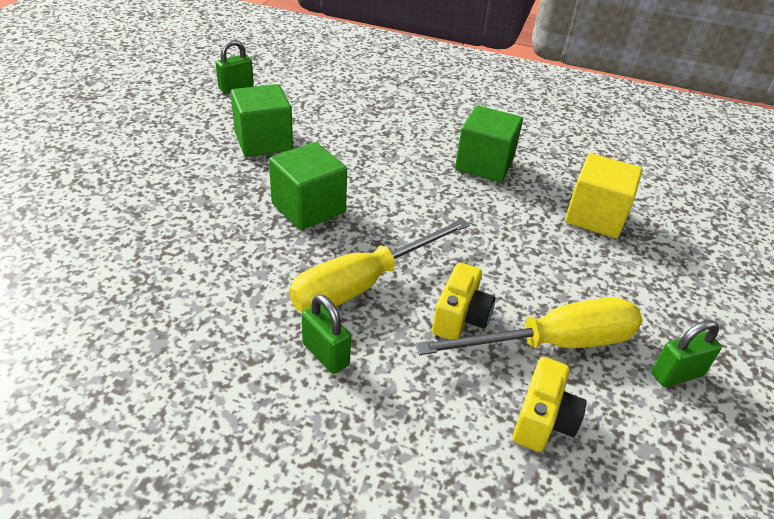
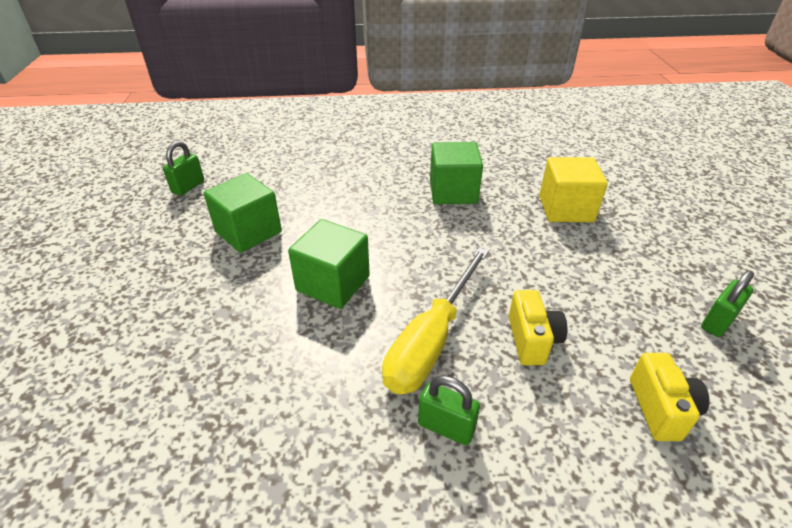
camera: 20 degrees left, 0 degrees up
yellow screwdriver [415,297,643,355] -> none

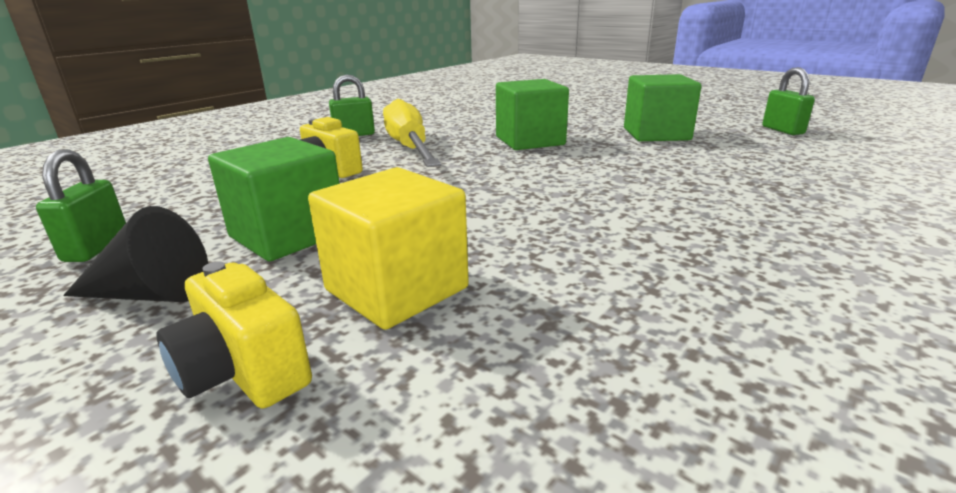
camera: 135 degrees right, 15 degrees down
green cube [430,142,483,204] -> green cube moved to [208,137,340,261]
yellow camera [630,353,710,441] -> yellow camera moved to [156,261,312,409]
none -> black cone [63,206,208,302]

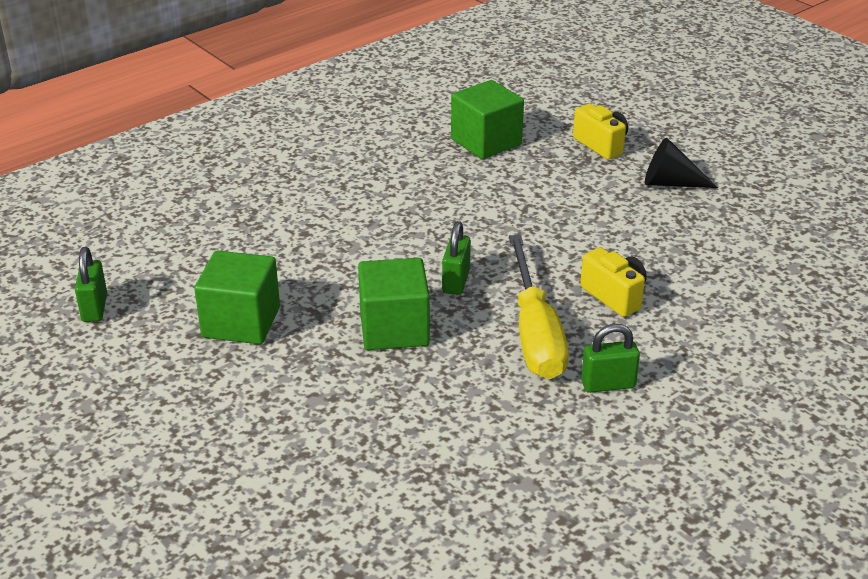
camera: 170 degrees left, 10 degrees up
green padlock [36,149,126,262] -> green padlock moved to [442,221,471,295]
green cube [208,137,340,261] -> green cube moved to [451,80,524,159]
yellow cube [308,167,469,330] -> none

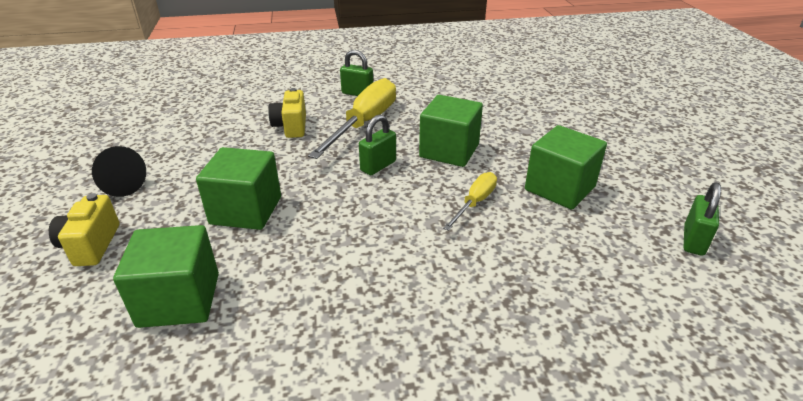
camera: 150 degrees left, 0 degrees up
none -> green cube [196,147,281,230]
none -> yellow screwdriver [443,172,497,231]

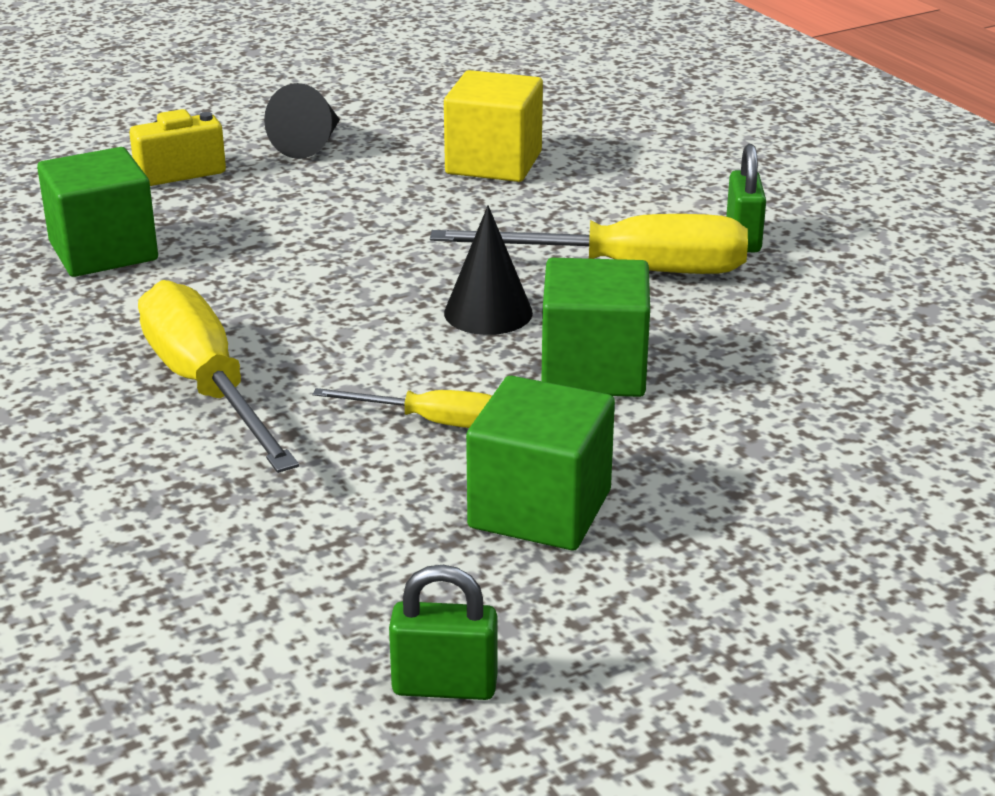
camera: 70 degrees right, 5 degrees down
green cube [196,147,281,230] -> none
yellow camera [268,88,306,138] -> none
green padlock [359,114,396,175] -> black cone [444,205,533,335]
none -> yellow screwdriver [138,280,299,473]
none -> yellow cube [444,70,543,182]

